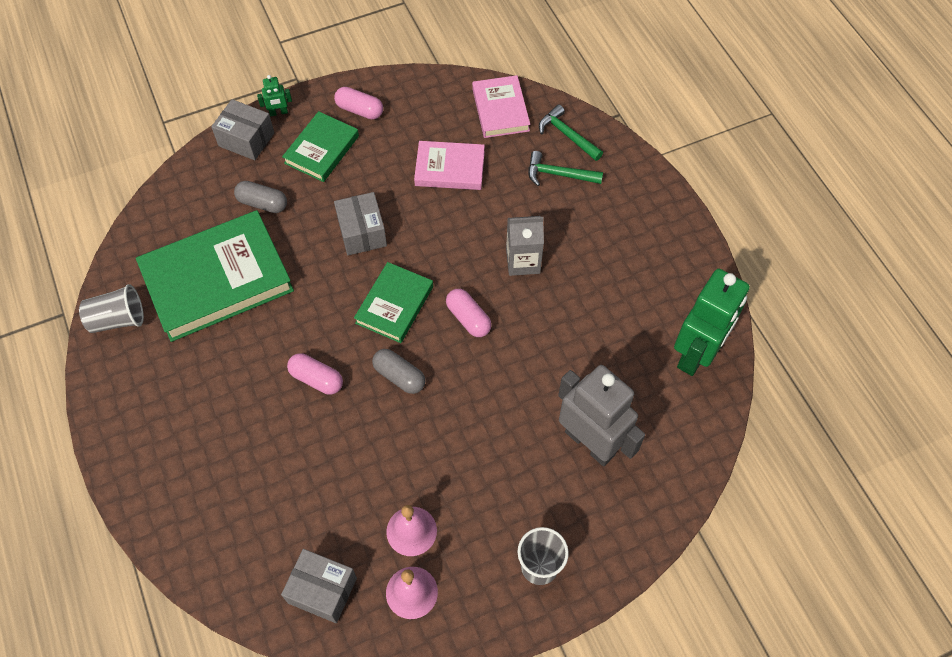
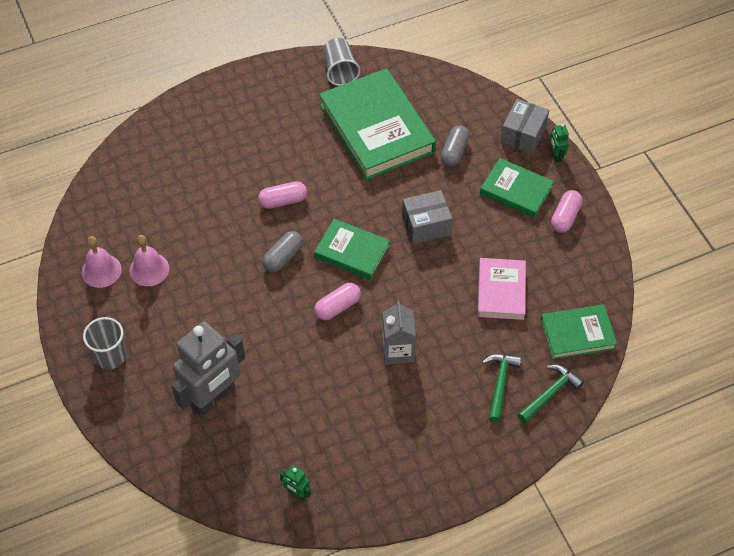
camera: 90 degrees right, 5 degrees down
grey box [281,549,357,623] -> none
pink capsule [287,353,343,394] -> pink capsule turned 45 degrees clockwise [258,181,307,209]
pink book [472,75,530,138] -> green book [541,304,617,360]
green robot [674,269,750,376] -> green robot [280,465,311,501], size x0.41

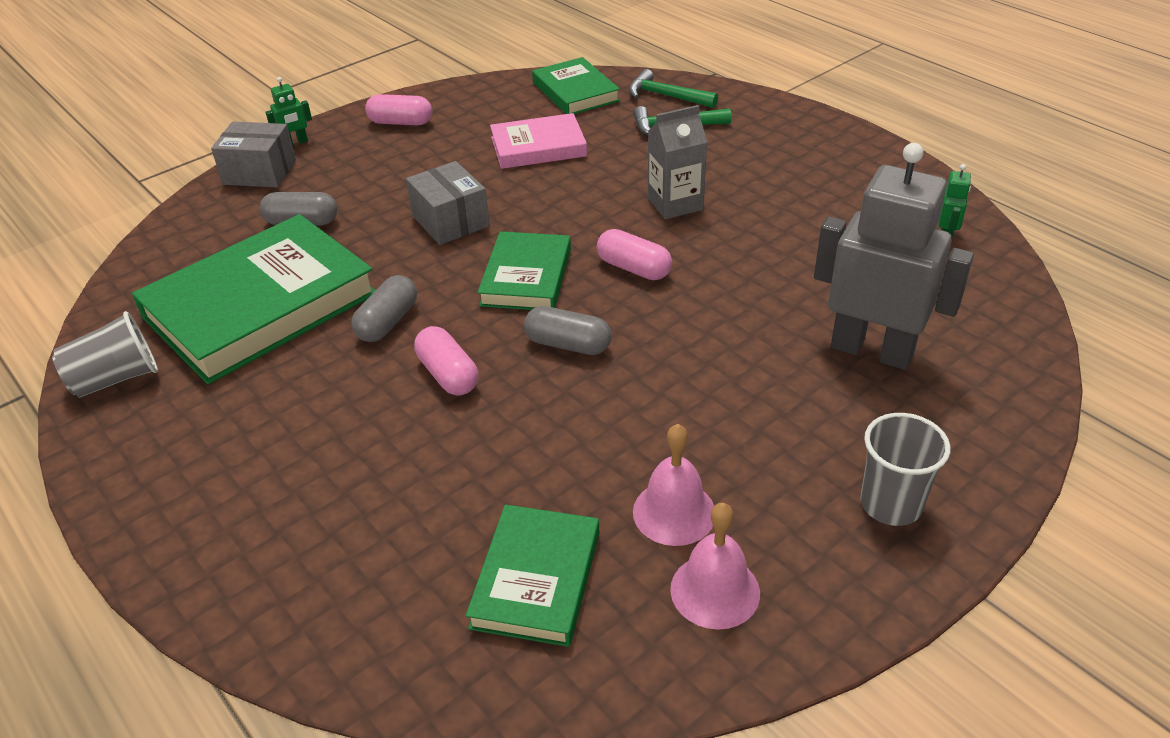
camera: 105 degrees left, 15 degrees down
green book [480,158,554,218] -> green book moved to [466,504,599,647]
none -> grey capsule [351,275,417,342]

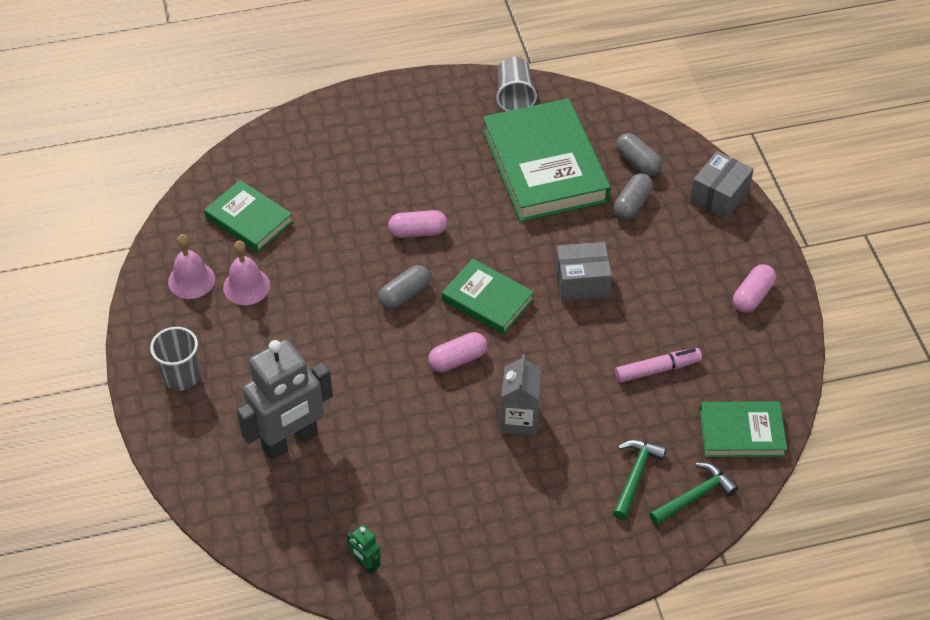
camera: 115 degrees right, 10 degrees up
green robot [266,77,312,146] -> none
grey capsule [351,275,417,342] -> grey capsule moved to [616,133,662,176]
pink book [490,113,587,169] -> pink marker [615,348,702,383]

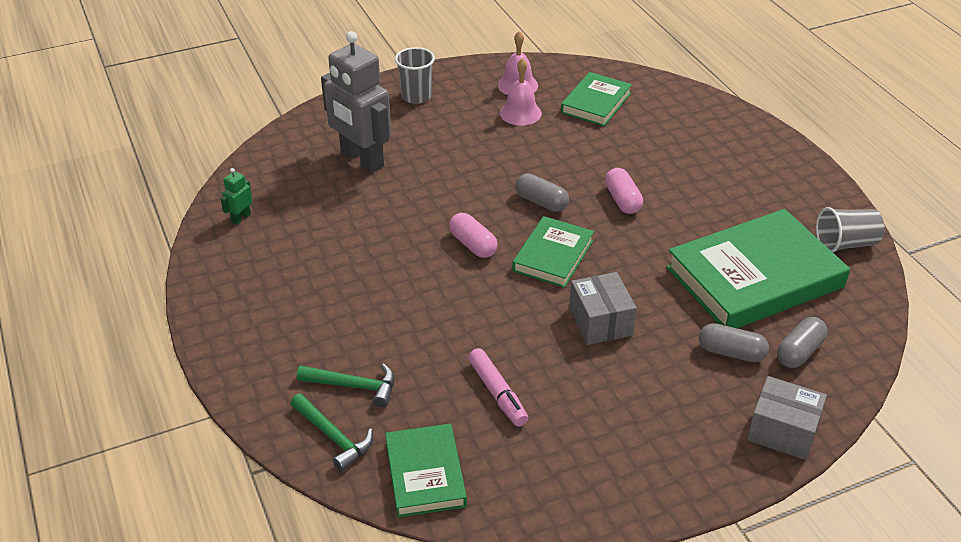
camera: 80 degrees right, 10 degrees down
grey carton [500,354,541,436] -> none
pink capsule [733,264,776,313] -> none

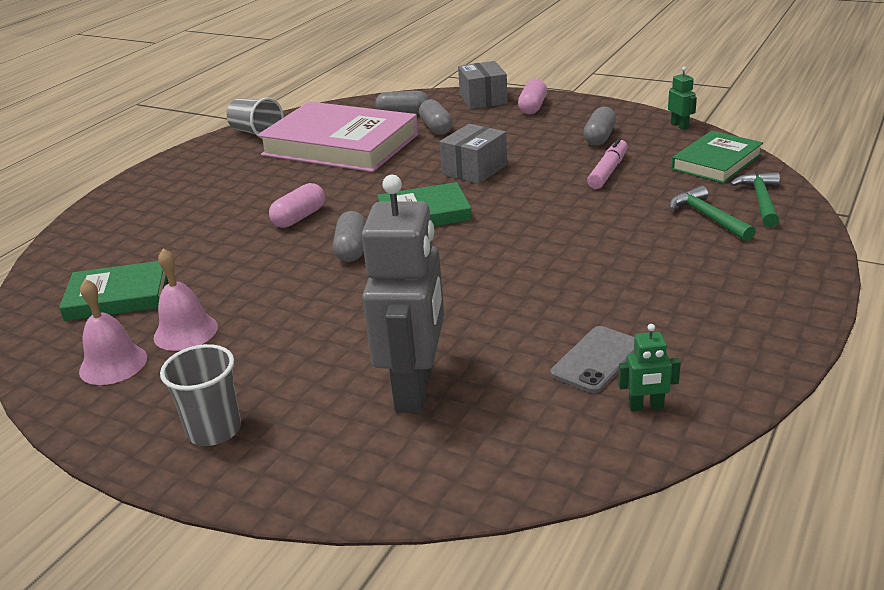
camera: 125 degrees left, 10 degrees down
pink capsule [449,213,498,258] -> pink capsule moved to [518,79,547,114]
green book [666,209,850,328] -> pink book [257,101,418,172]
none -> grey phone [551,326,634,393]
none -> grey capsule [583,107,616,146]
none -> green robot [668,67,697,130]

